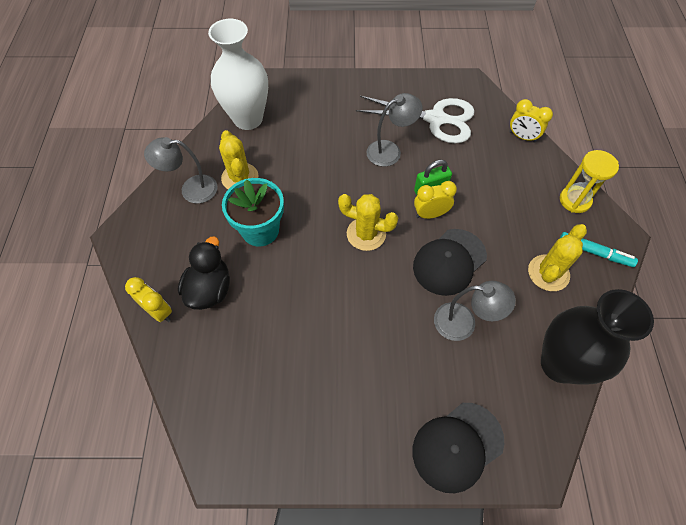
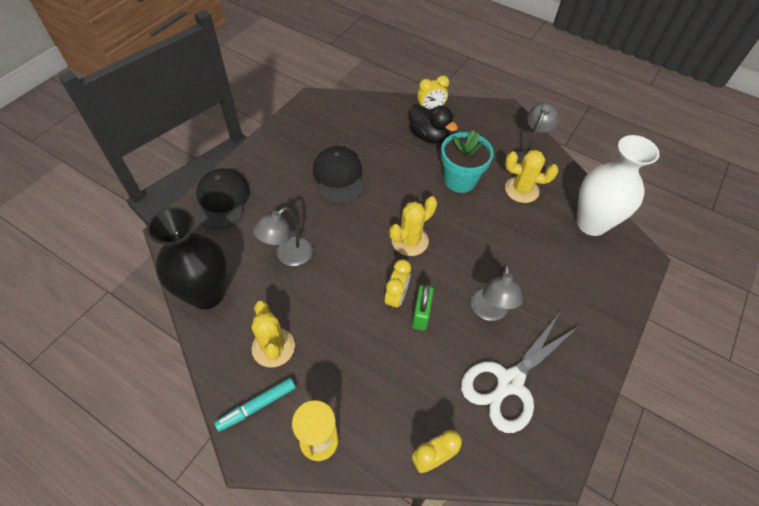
camera: 120 degrees right, 5 degrees down
black cap [413,229,487,296] -> black cap moved to [313,146,364,203]

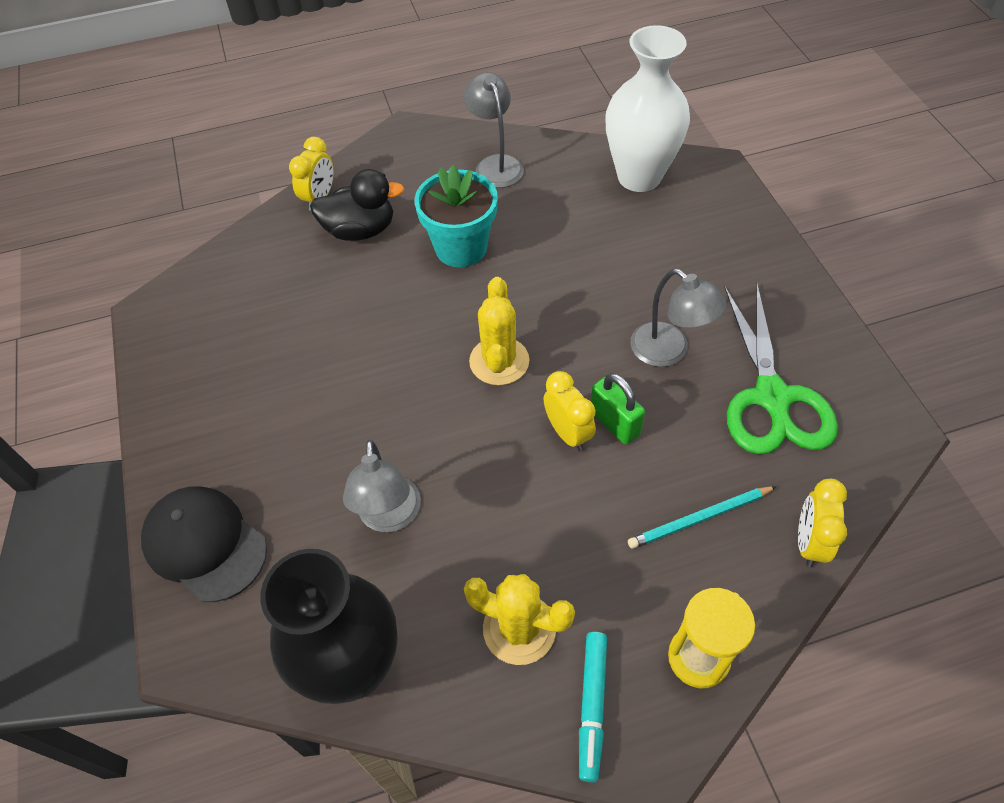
camera: 45 degrees left, 0 degrees up
black cap [313,146,364,203] -> none
white scissors [461,312,579,433] -> green scissors [724,283,838,454]
yellow cactus [505,150,558,203] -> none
none -> turquoise pencil [628,486,777,549]

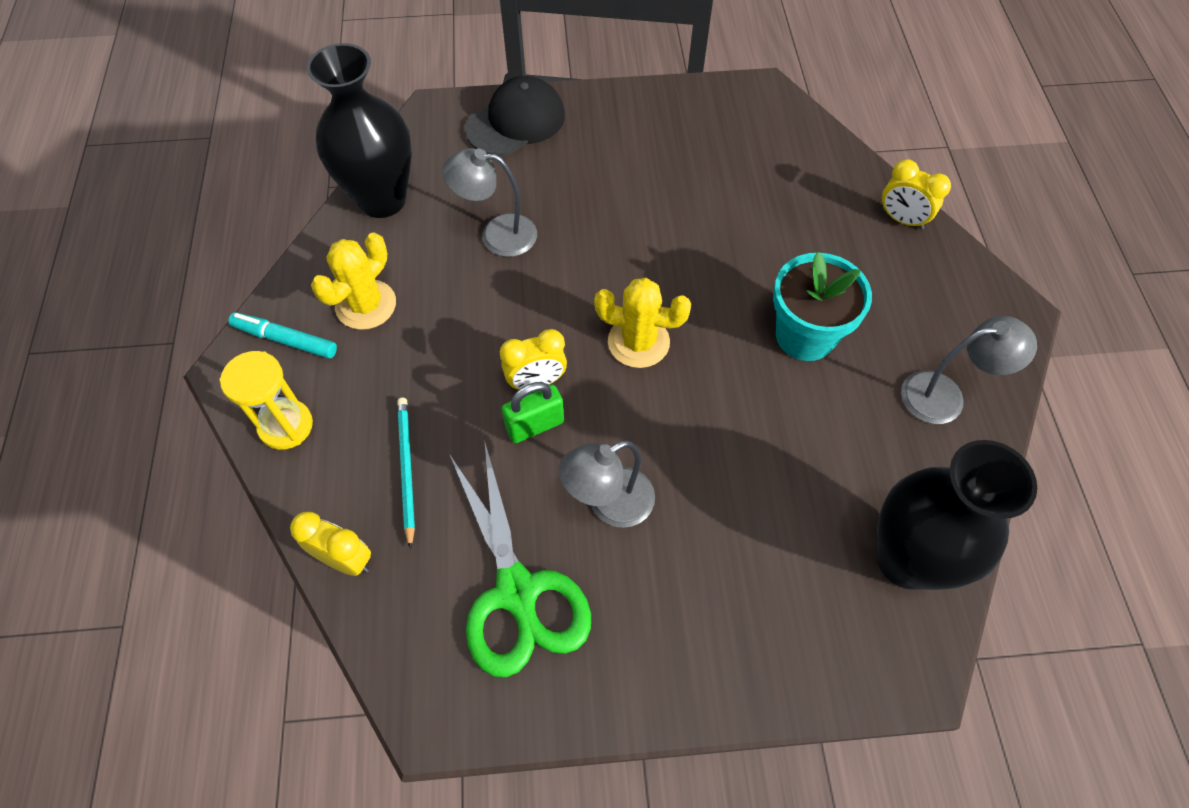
camera: 100 degrees right, 5 degrees up
black duck [310,169,404,241] -> none
white vase [605,25,690,192] -> black vase [877,440,1037,590]
green scissors [724,283,838,454] -> green scissors turned 120 degrees counterclockwise [450,440,591,677]

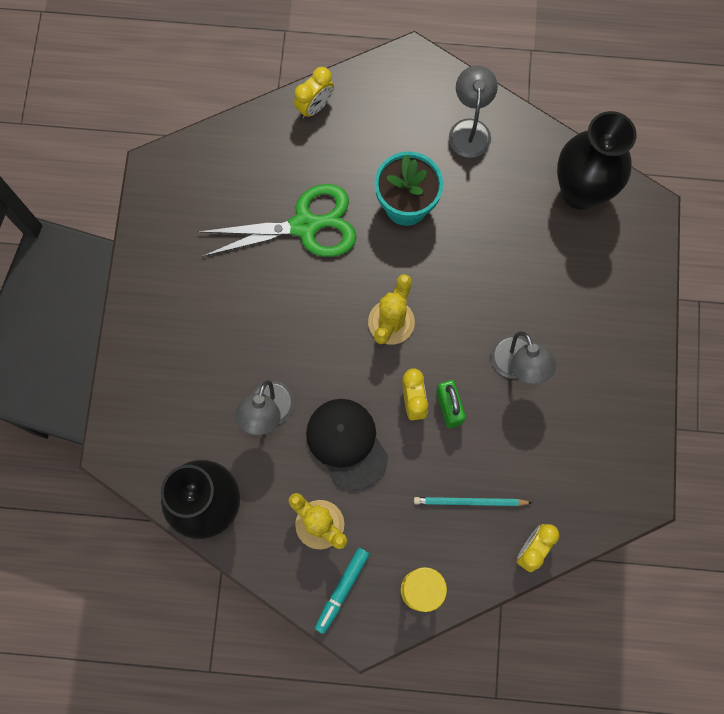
camera: 80 degrees left, 15 degrees up
green scissors [450,440,591,677] -> green scissors moved to [198,184,357,257]
black cap [465,76,565,156] -> black cap moved to [306,399,388,491]

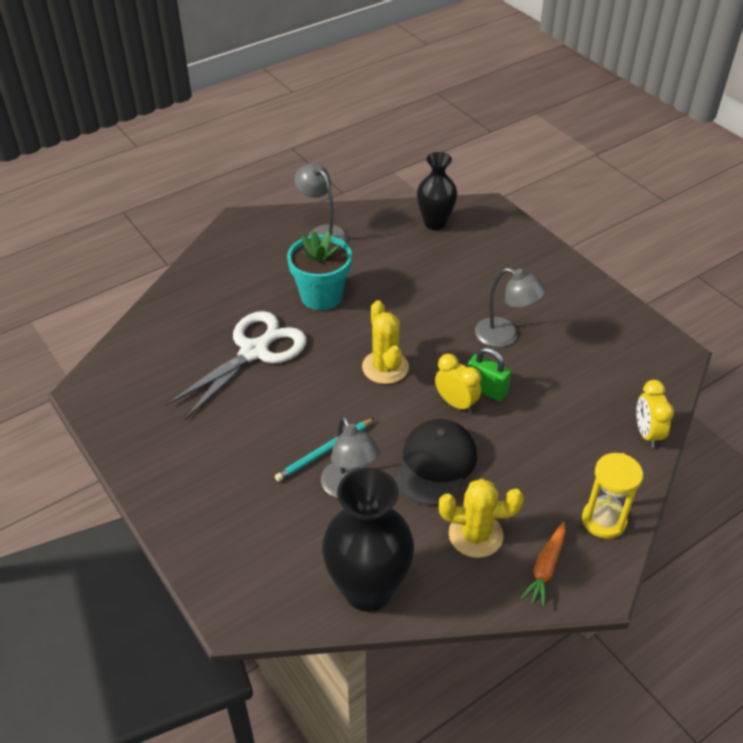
camera: 40 degrees left, 30 degrees down
green scissors [198,184,357,257] -> white scissors [165,311,307,420]
yellow clock [294,67,334,119] -> none
black cap [306,399,388,491] -> black cap turned 90 degrees clockwise [395,419,477,506]
turquoise marker [315,548,370,634] -> orange carrot [521,522,566,608]
turquoise pencil [414,497,532,506] -> turquoise pencil moved to [275,418,375,482]
black vase [557,111,636,210] -> black vase [417,152,457,230], size x0.65

